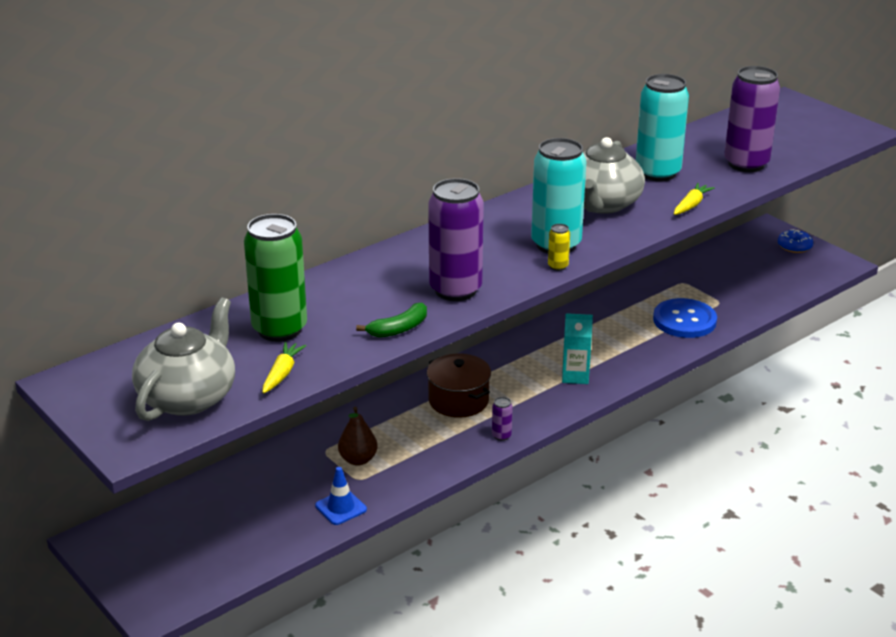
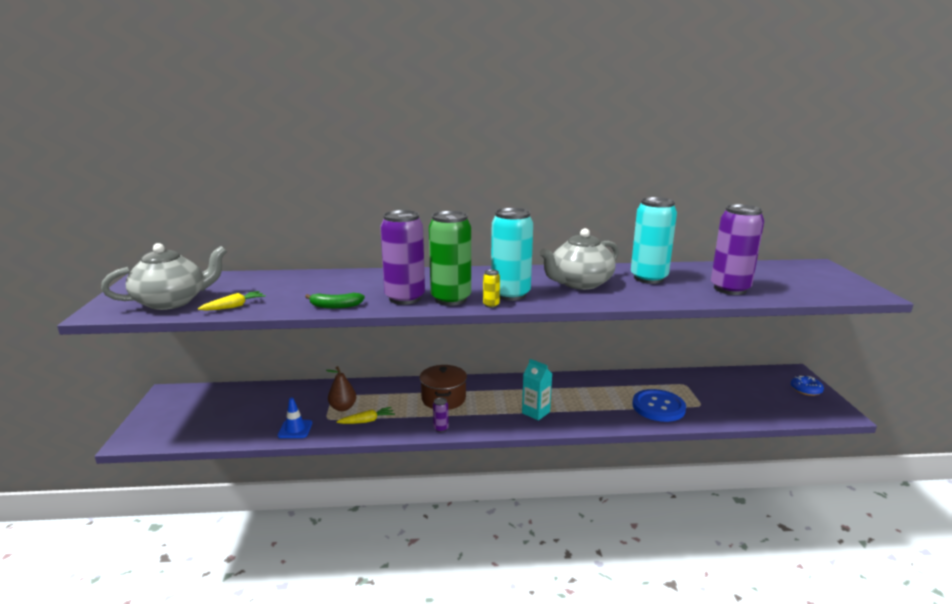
camera: 35 degrees right, 10 degrees down
green can [244,214,307,342] -> green can moved to [429,211,471,306]
yellow carrot [674,183,715,215] -> yellow carrot moved to [337,407,395,424]

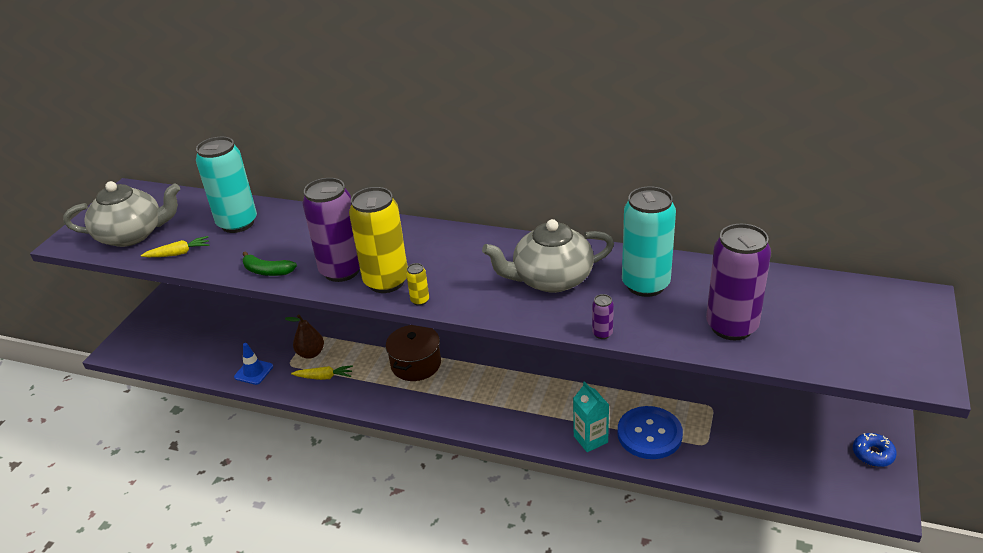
camera: 25 degrees right, 15 degrees up
green can [429,211,471,306] -> yellow can [349,187,408,293]
purple can [433,397,449,432] -> purple can moved to [592,294,614,339]
turquoise can [491,208,533,301] -> turquoise can moved to [196,137,257,233]
turquoise carton [522,359,552,421] -> turquoise carton moved to [573,381,609,452]

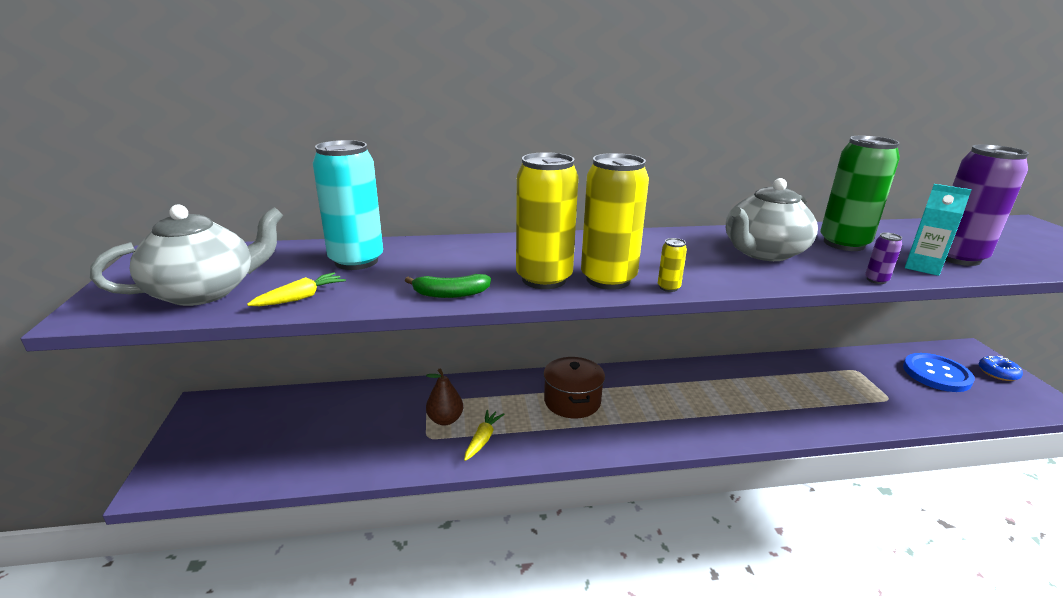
camera: 30 degrees left, 10 degrees down
blue traffic cone [234,343,273,385] -> none
yellow carrot [291,365,353,380] -> yellow carrot turned 45 degrees counterclockwise [464,410,504,461]
purple can [302,178,360,282] -> yellow can [516,152,579,289]
turquoise carton [573,381,609,452] -> turquoise carton moved to [905,184,972,276]
blue button [618,406,683,459] -> blue button moved to [903,353,975,392]
turquoise can [622,186,676,297] -> green can [820,136,900,251]

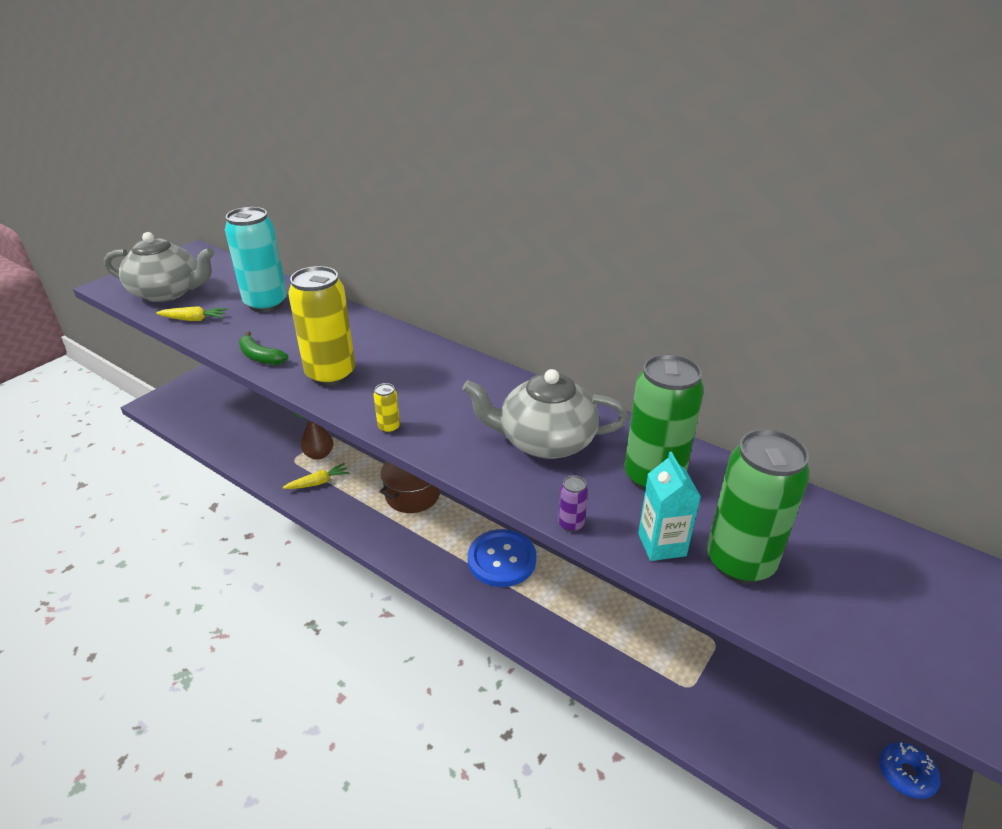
camera: 45 degrees right, 10 degrees up
yellow can [581,153,649,290] -> none
blue button [903,353,975,392] -> blue button moved to [468,529,537,587]
purple can [945,144,1029,266] -> green can [707,429,810,584]

